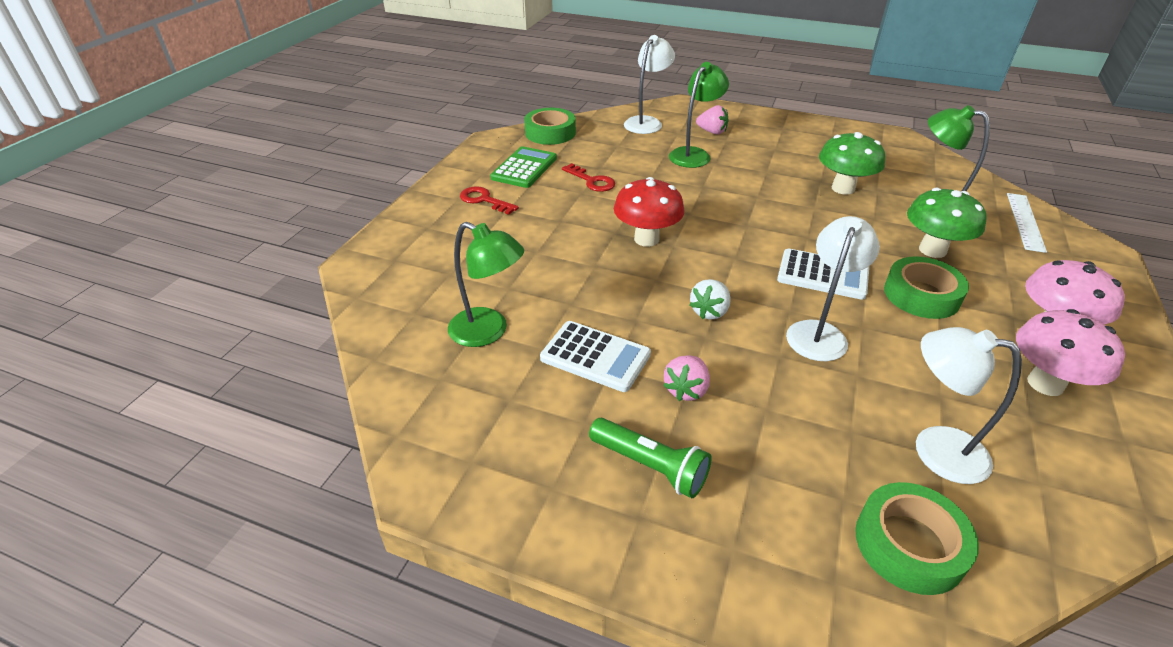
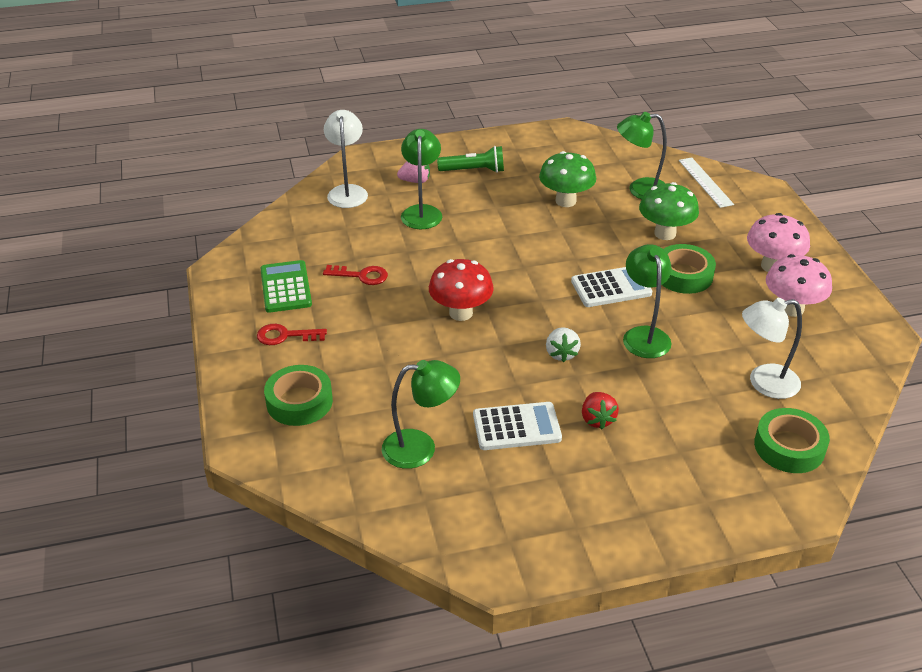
camera: 35 degrees left, 0 degrees up
green tape [524,108,576,145] -> green tape moved to [264,365,333,426]
green flashlight [589,418,712,498] -> green flashlight moved to [437,146,504,173]
pink strawberry [663,355,710,401] -> red strawberry [582,392,619,429]
white lamp [786,216,880,361] -> green lamp [623,244,672,358]

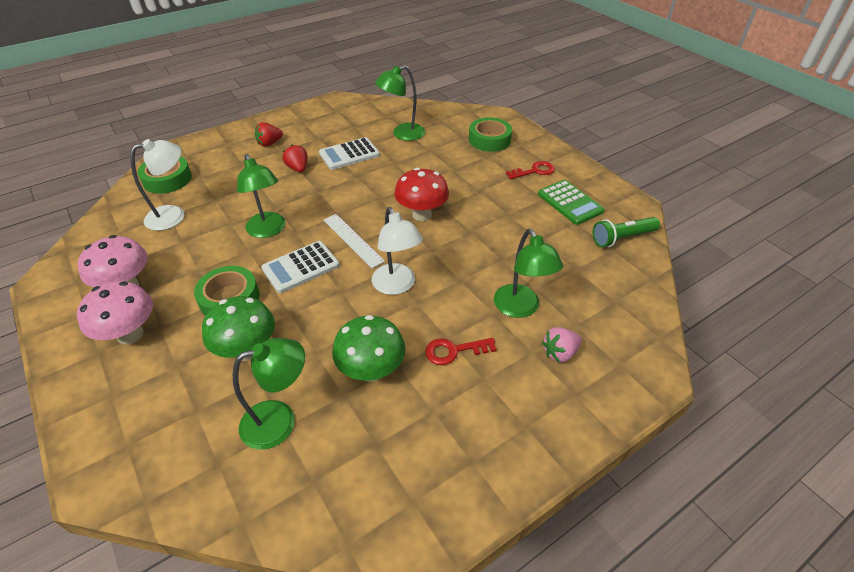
camera: 160 degrees right, 5 degrees up
red key [323,265,388,285] -> red key moved to [425,338,497,365]
white lamp [324,110,368,208] -> white lamp moved to [372,207,423,295]
green flashlight [437,146,504,173] -> green flashlight moved to [593,217,660,247]
white strawberry [546,327,581,362] -> none
white ruler [679,158,734,208] -> white ruler moved to [323,214,385,268]
none -> red strawberry [255,122,283,147]

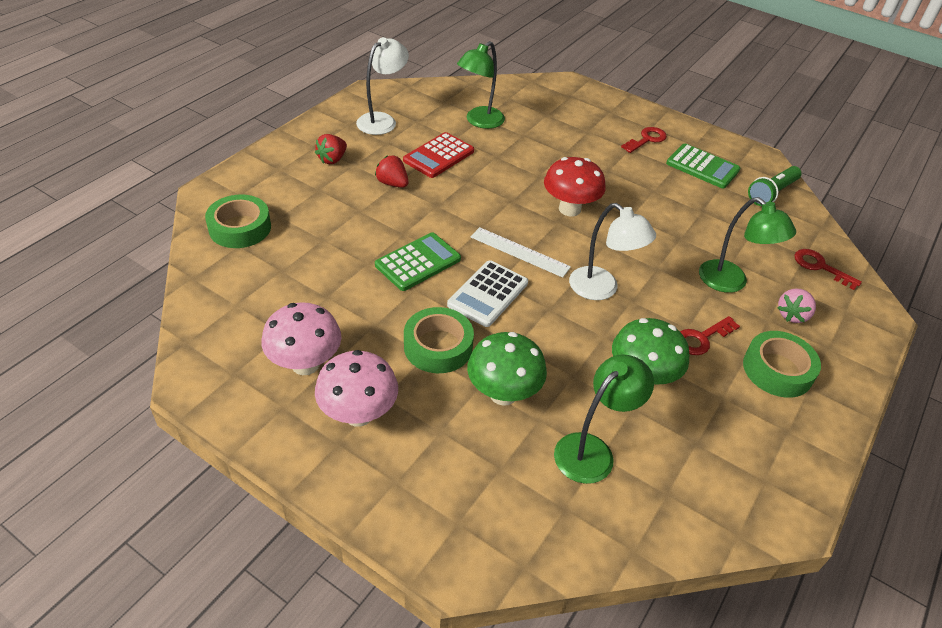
camera: 25 degrees left, 0 degrees up
white lamp [130,139,185,231] -> white lamp moved to [356,37,409,135]
green lamp [237,154,285,238] -> green calculator [375,232,461,291]
white calculator [319,137,380,170] -> red calculator [403,132,474,178]
green tape [469,117,512,152] -> green tape moved to [743,331,821,398]
none -> red key [794,249,862,290]

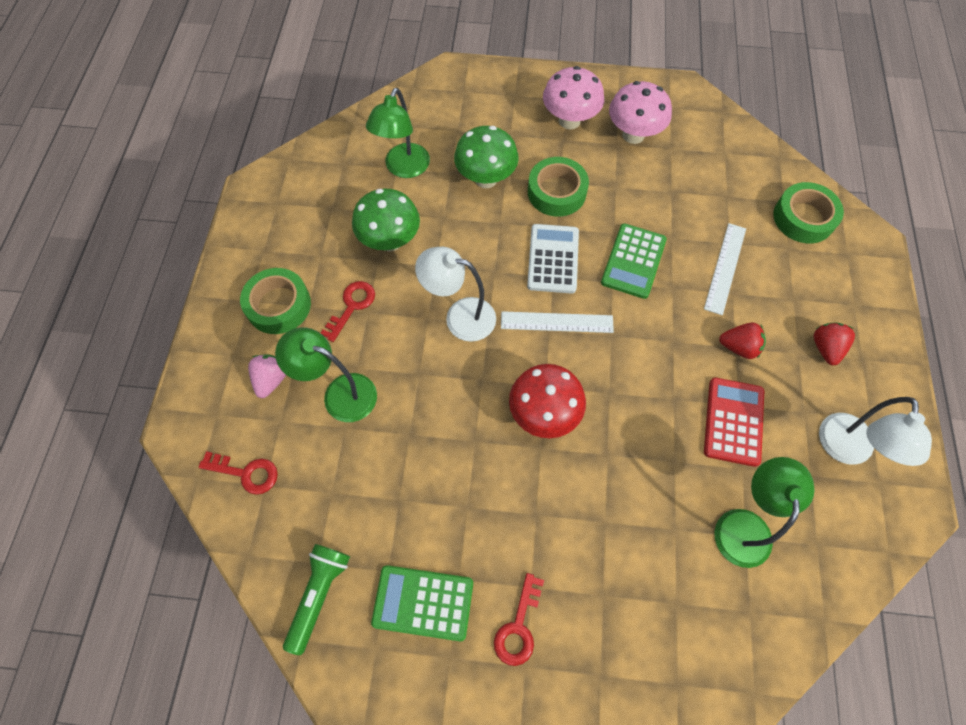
camera: 155 degrees right, 20 degrees up
none -> white ruler [704,223,746,315]

